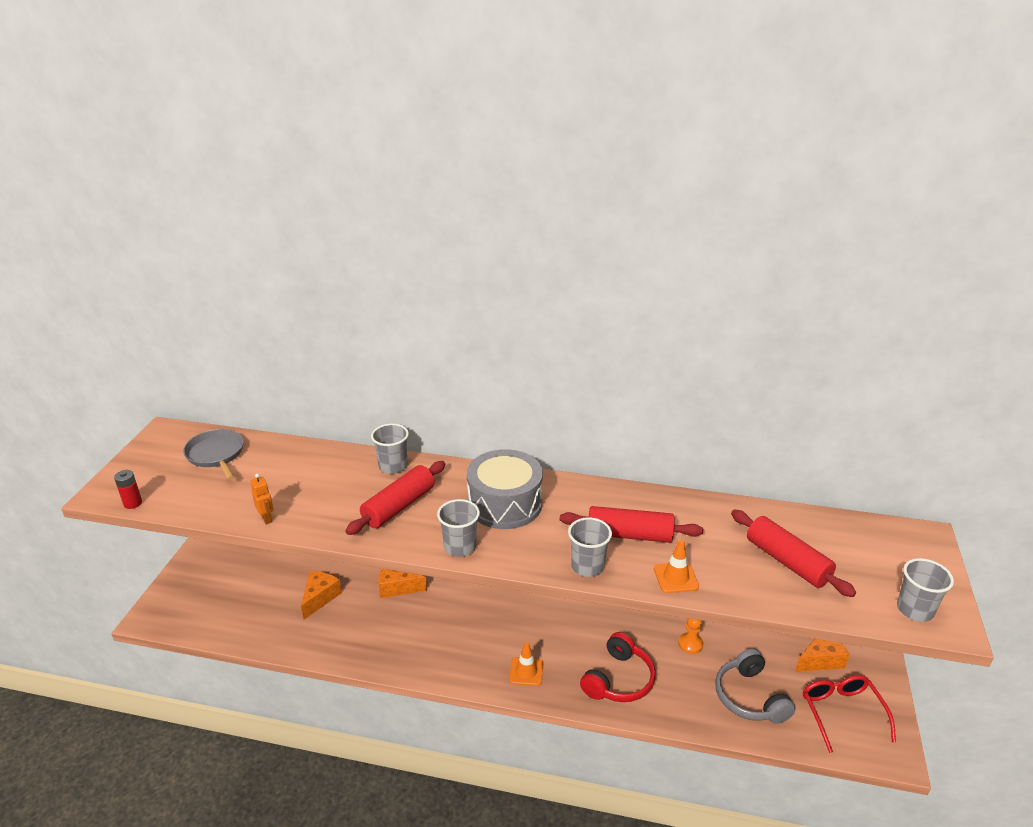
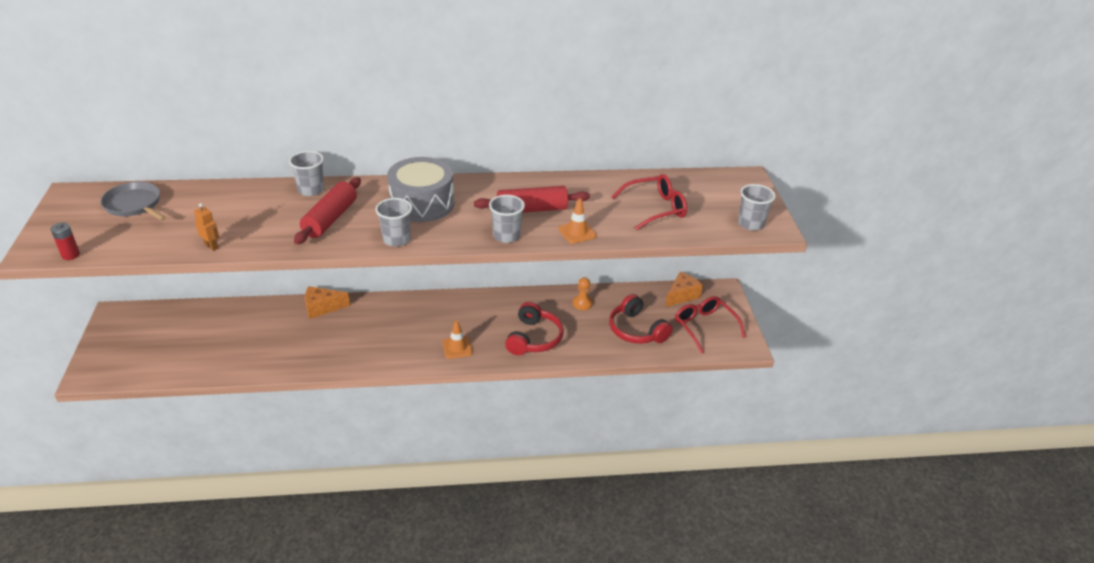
camera: 20 degrees left, 5 degrees up
orange cheese [301,571,342,619] -> none
grey headphones [715,649,796,724] -> red headphones [609,294,673,344]
red rolling pin [731,510,856,597] -> red glasses [612,174,687,230]

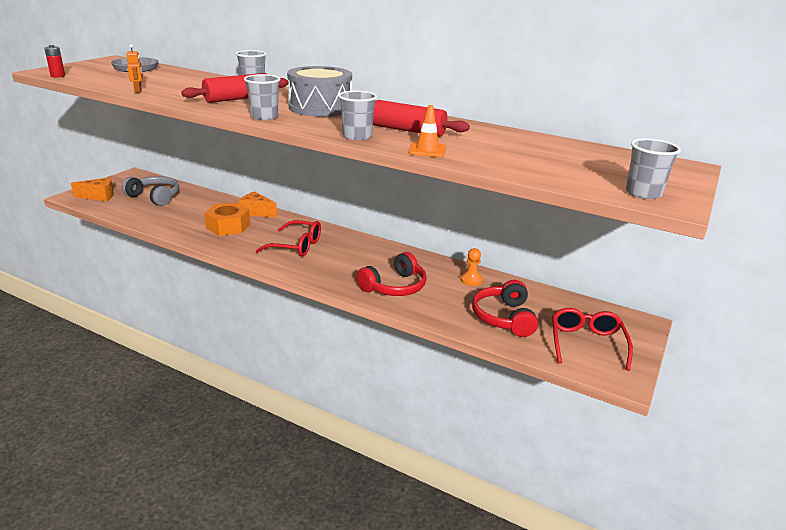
camera: 35 degrees right, 10 degrees down
orange traffic cone [442,320,473,359] -> none
red glasses [612,174,687,230] -> red glasses moved to [256,220,321,257]
orange cheese [665,272,703,307] -> orange cheese moved to [71,177,114,201]
none -> grey headphones [121,176,179,206]
none -> orange nut [204,203,250,236]

